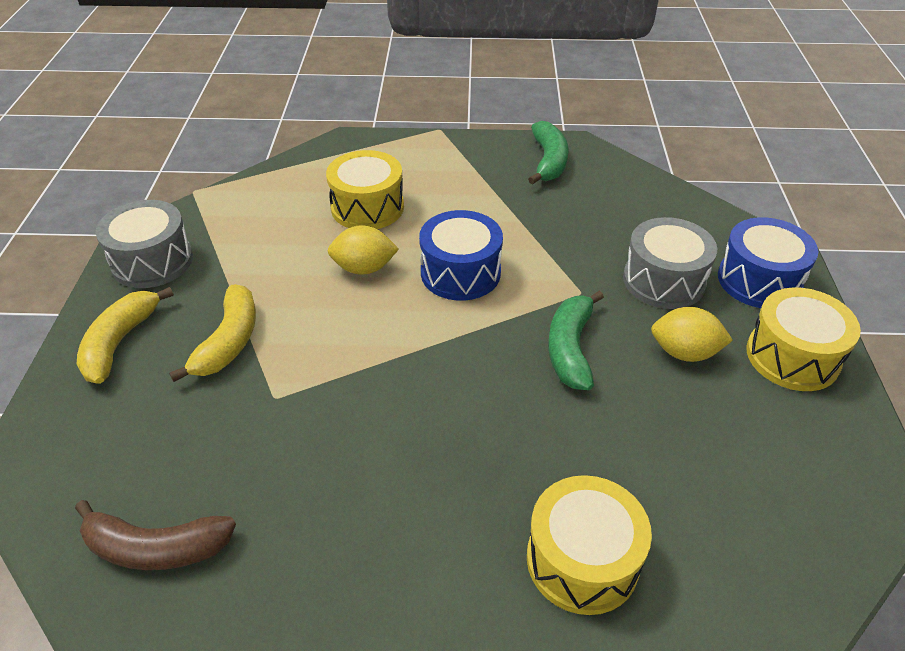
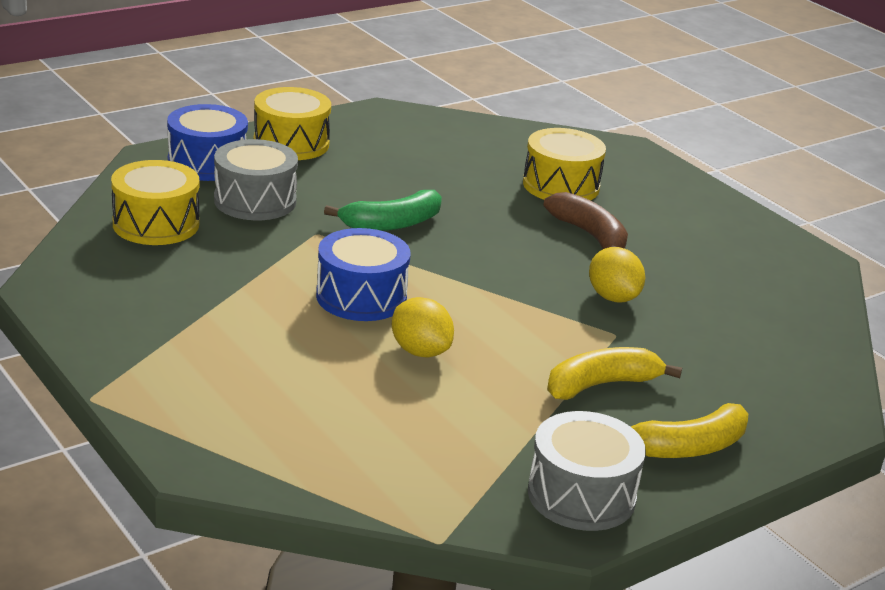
camera: 130 degrees left, 15 degrees down
brown banana [75,500,236,570] -> brown banana moved to [543,192,628,249]
yellow drum [326,150,404,229] -> yellow drum moved to [111,160,200,245]
green banana [528,121,568,185] -> none
yellow lemon [651,307,733,362] -> yellow lemon moved to [589,247,645,302]

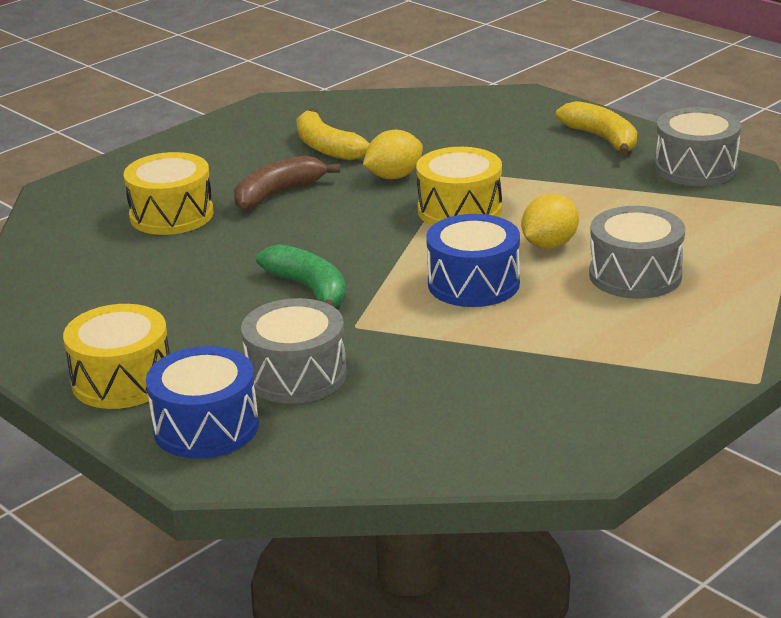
camera: 95 degrees left, 0 degrees up
yellow drum [111,160,200,245] -> yellow drum moved to [416,147,502,226]
yellow banana [547,347,682,400] -> yellow banana moved to [296,108,370,160]
none -> grey drum [589,206,685,299]

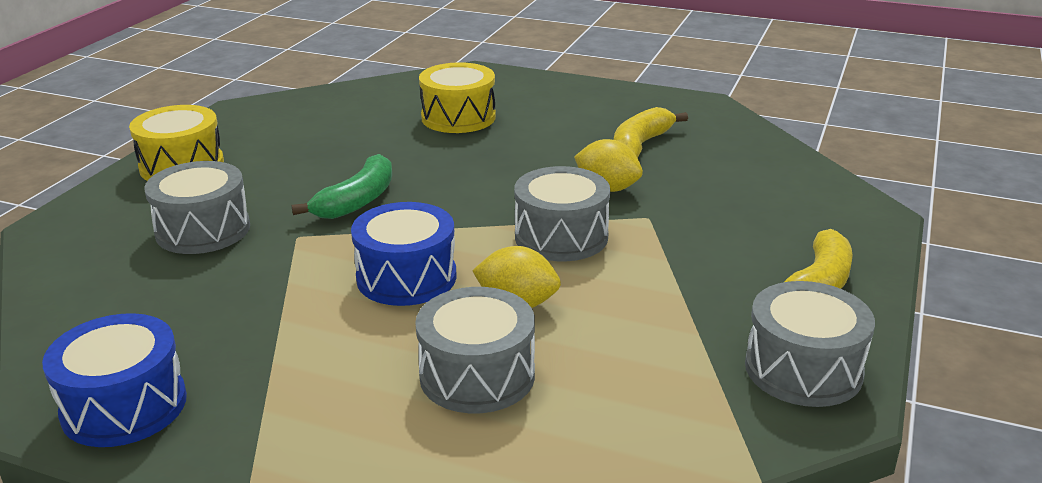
camera: 65 degrees right, 0 degrees up
blue drum [146,346,259,459] -> blue drum moved to [42,313,187,447]
brown banana [234,155,340,211] -> none
yellow drum [416,147,502,226] -> grey drum [514,166,610,261]

